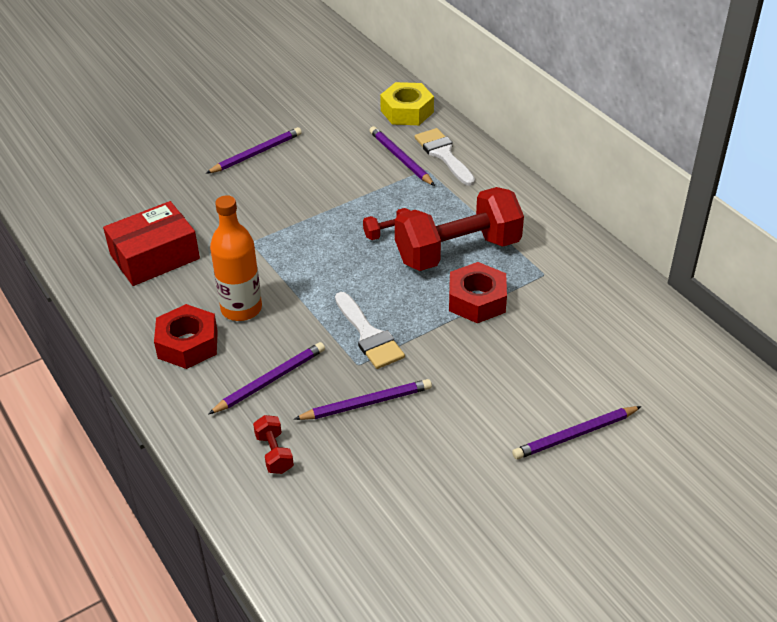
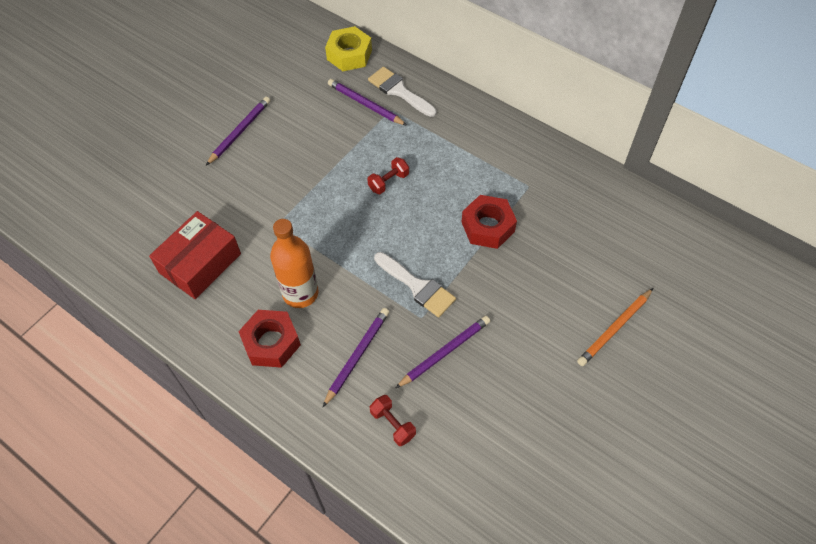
camera: 20 degrees left, 15 degrees up
red dumbbell [395,187,524,271] -> none
purple pencil [512,406,642,459] -> orange pencil [577,288,653,366]

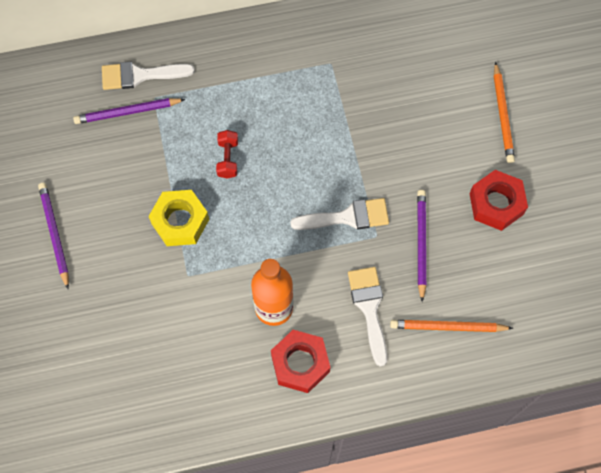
camera: 50 degrees left, 10 degrees up
red box [149,211,241,299] -> none
purple pencil [323,308,389,407] -> white brush [348,267,387,366]
yellow nut [325,26,372,71] -> yellow nut moved to [149,190,209,246]
red dumbbell [370,395,416,446] -> orange pencil [390,320,513,332]
red nut [462,195,517,249] -> red nut moved to [469,170,528,231]

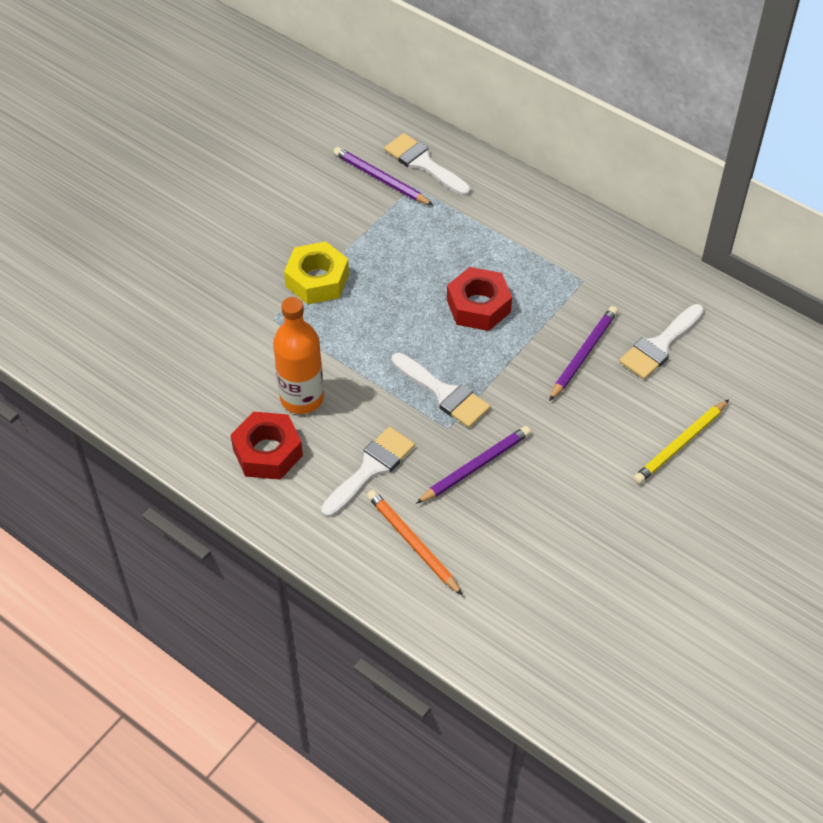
camera: 50 degrees right, 15 degrees down
purple pencil [38,183,69,289] -> purple pencil moved to [549,306,618,401]
red dumbbell [216,130,238,179] -> none
red nut [469,170,528,231] -> red nut moved to [447,267,512,331]
orange pencil [494,62,515,163] -> yellow pencil [633,399,729,484]
none -> white brush [619,304,704,379]

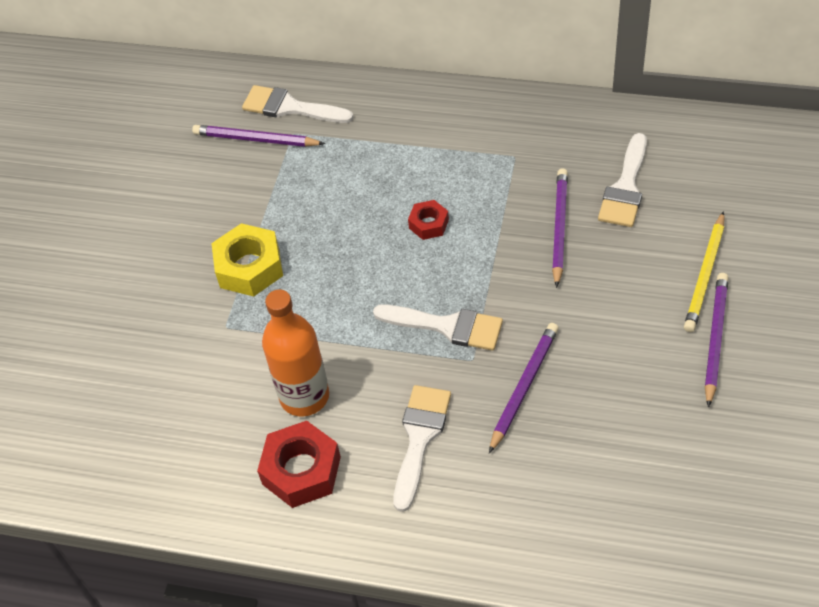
camera: 20 degrees left, 0 degrees up
orange pencil [367,490,463,596] -> none
red nut [447,267,512,331] -> red nut [408,200,449,240], size x0.56
none -> purple pencil [705,273,729,408]

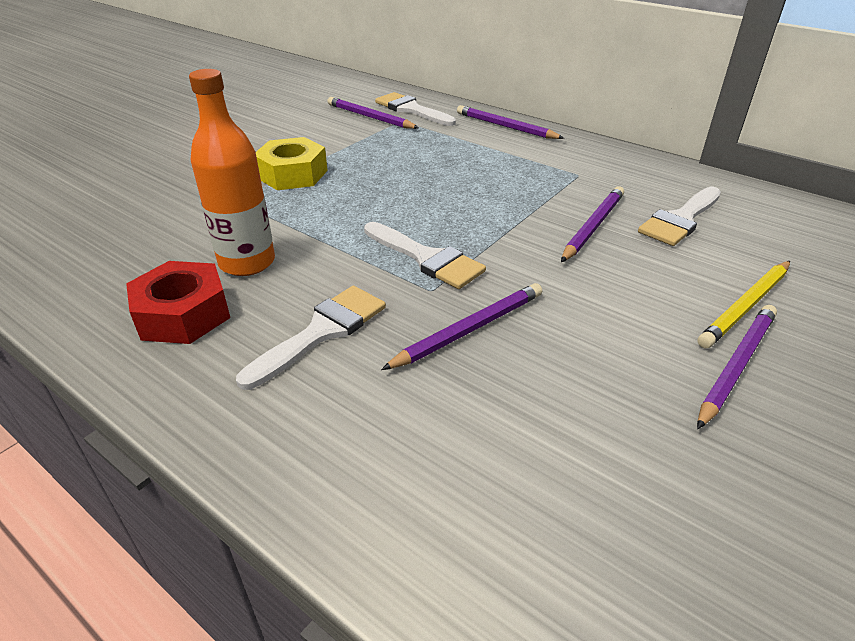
camera: 20 degrees right, 15 degrees down
red nut [408,200,449,240] -> none
none -> purple pencil [457,105,564,139]

